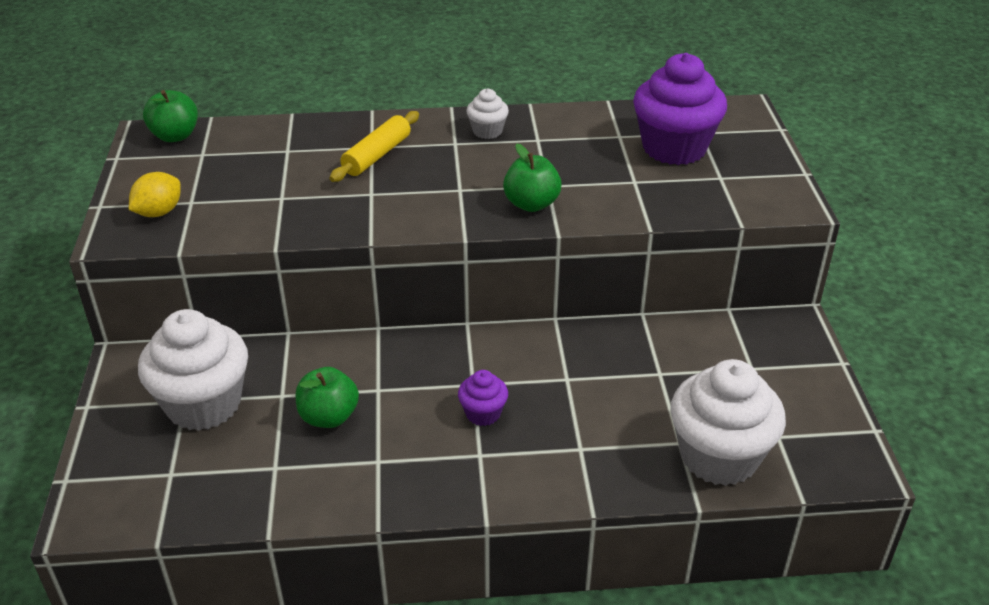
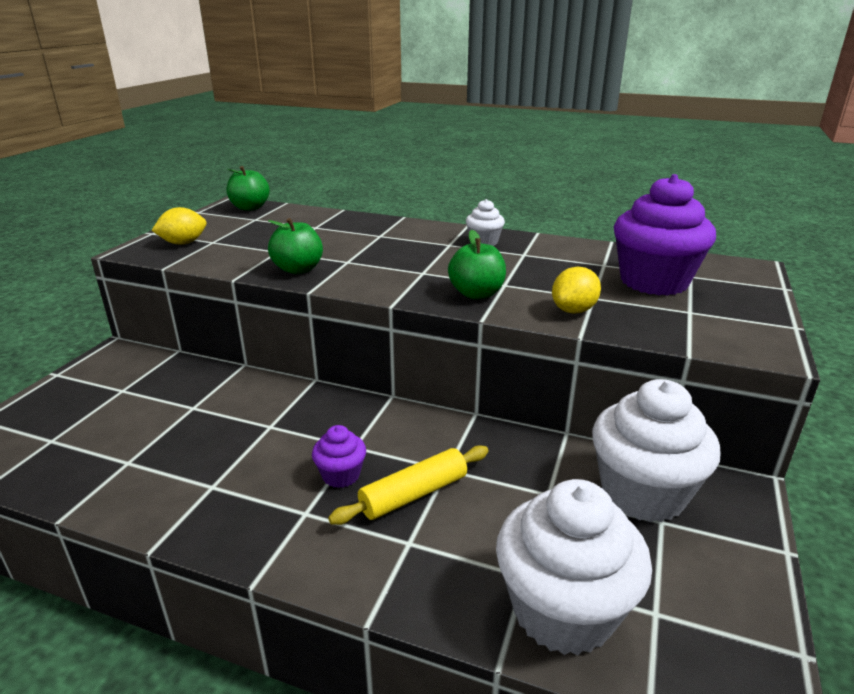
camera: 25 degrees right, 10 degrees down
white cupcake [138,309,248,431] -> white cupcake moved to [592,379,721,522]
green apple [296,367,359,428] -> green apple moved to [268,218,323,274]
yellow rolling pin [330,111,419,182] -> yellow rolling pin moved to [328,445,489,525]
none -> yellow lemon [552,267,601,313]

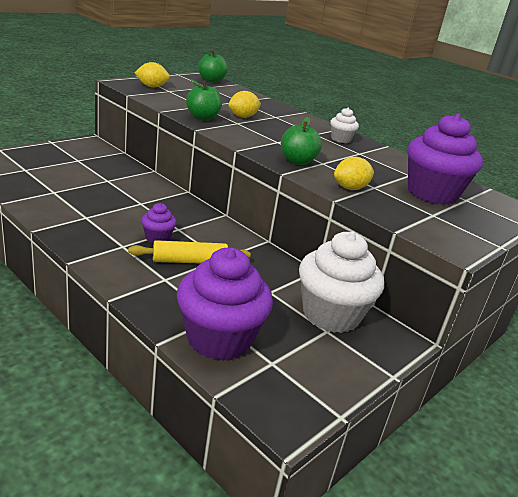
camera: 20 degrees right, 0 degrees up
white cupcake [496,479,652,655] -> purple cupcake [177,248,273,361]
none -> yellow lemon [228,91,261,118]

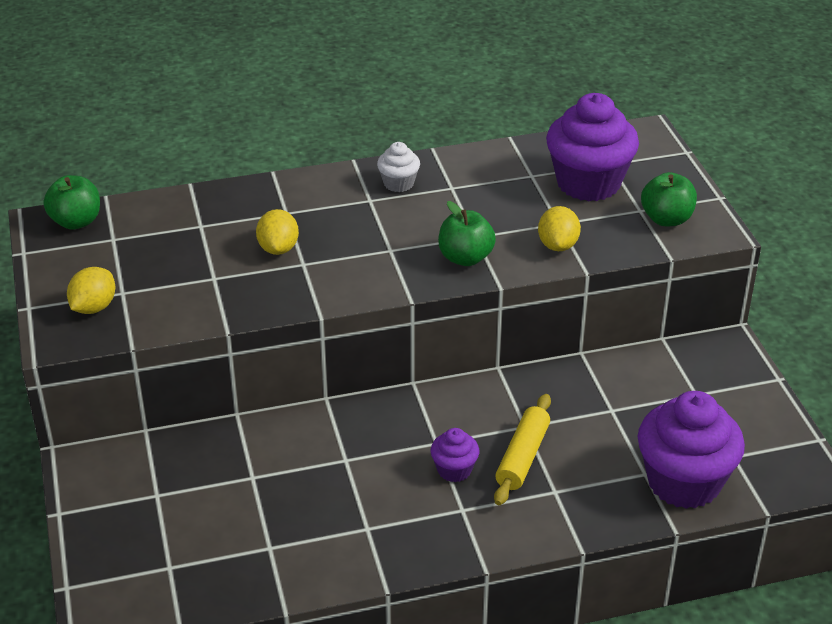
camera: 55 degrees left, 10 degrees up
green apple [186,79,222,120] -> green apple moved to [641,172,697,226]
white cupcake [299,232,384,333] -> none

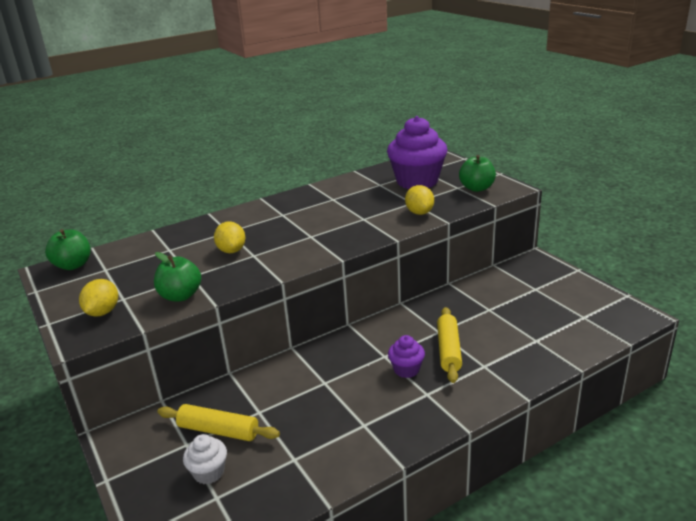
camera: 15 degrees left, 10 degrees down
white cupcake [377,142,420,192] -> white cupcake moved to [183,434,227,484]
green apple [438,201,496,266] -> green apple moved to [154,252,201,301]
purple cupcake [638,391,745,509] -> none
none -> yellow rolling pin [157,404,280,441]

